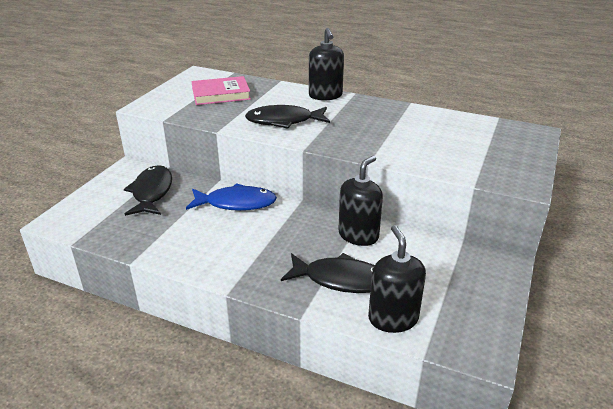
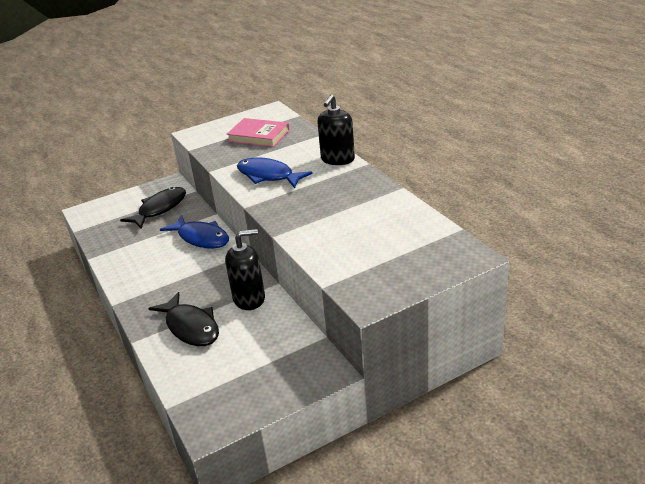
camera: 40 degrees right, 0 degrees up
black fish [245,105,330,129] -> blue fish [237,157,313,188]
black soap dispenser [368,225,426,333] -> none

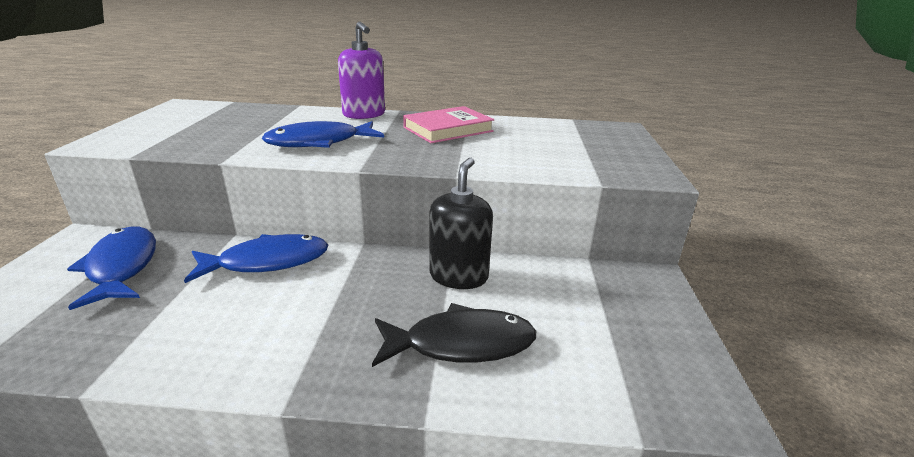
camera: 60 degrees left, 5 degrees down
black fish [120,187,186,229] -> blue fish [67,226,156,310]
pink book [227,118,290,147] -> pink book moved to [403,106,494,143]
black soap dispenser [317,94,355,165] -> purple soap dispenser [338,21,385,119]

